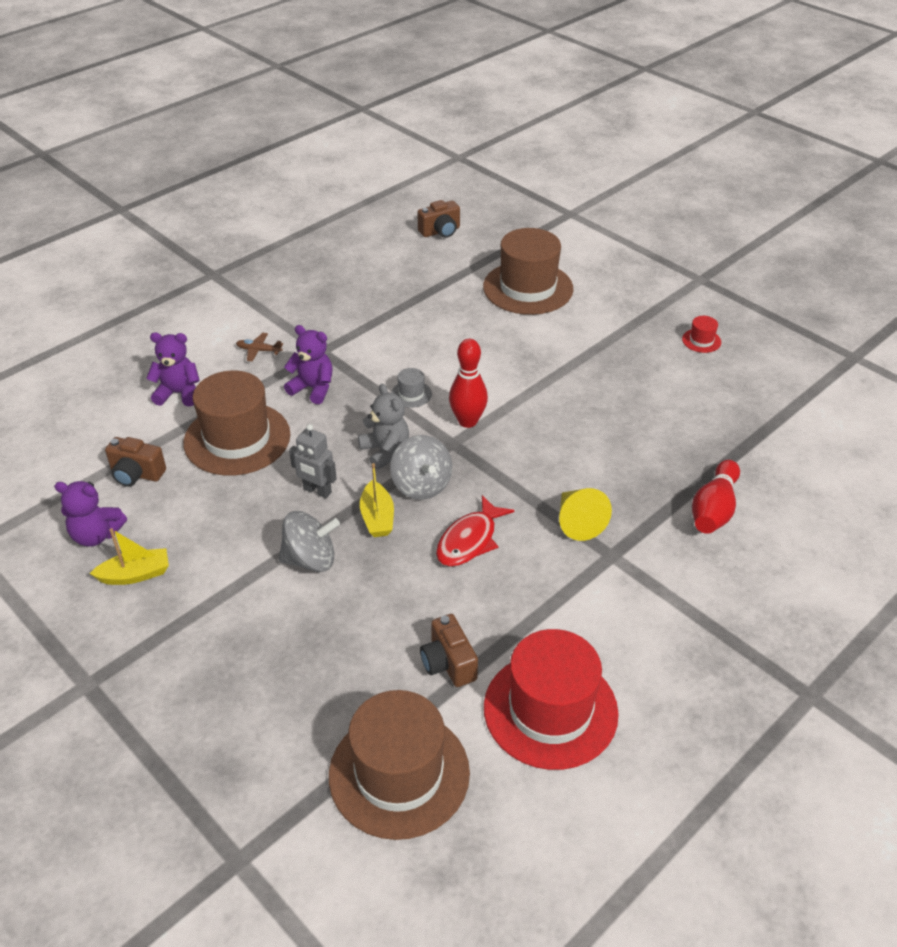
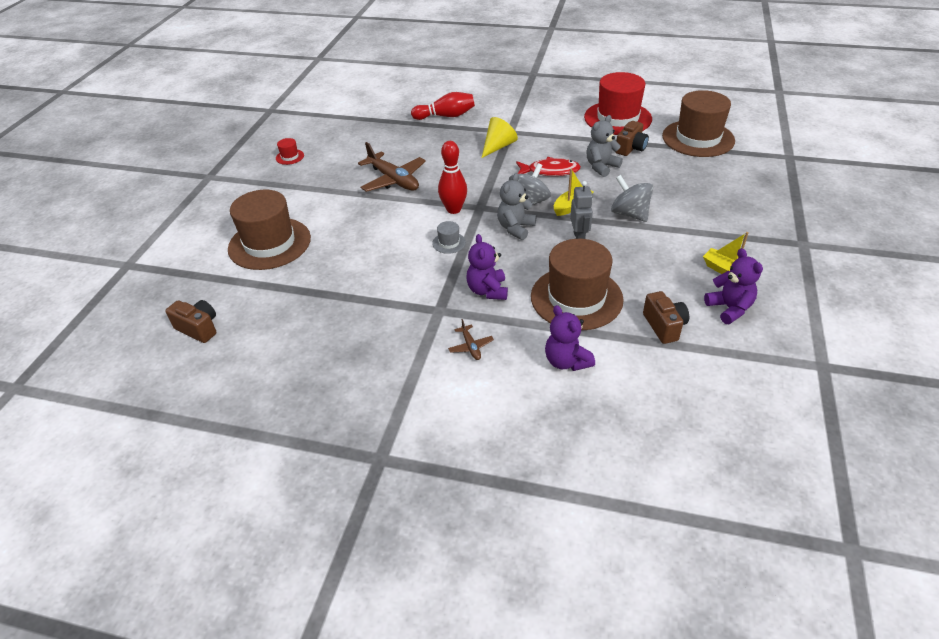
camera: 120 degrees left, 0 degrees up
none -> brown plane [358,142,426,192]
none -> grey teddy bear [586,115,623,177]

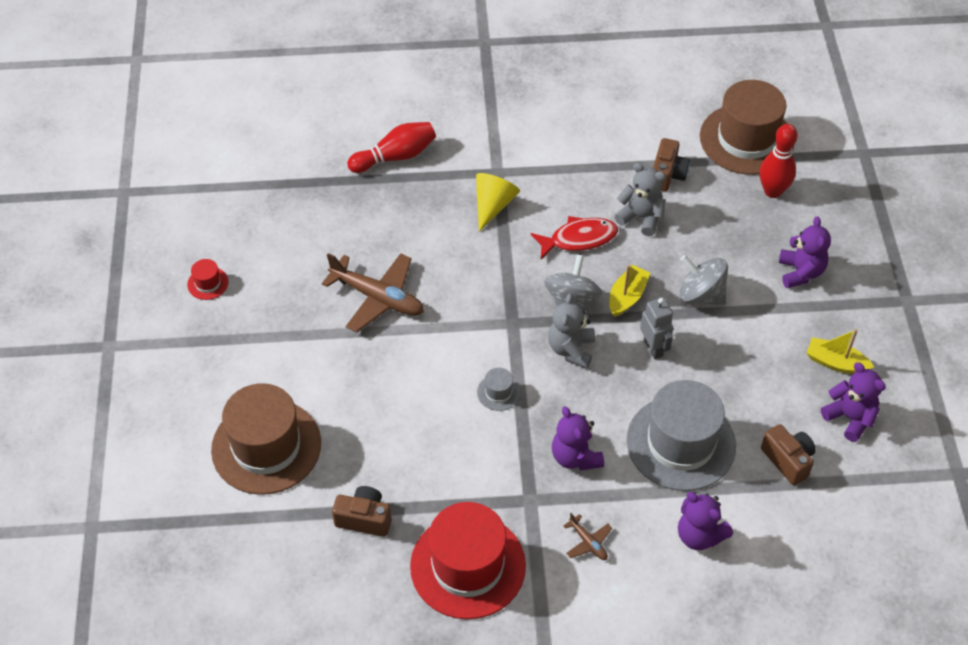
camera: 20 degrees left, 10 degrees up
brown camera [165,300,217,343] -> brown camera moved to [332,486,392,537]
red bowling pin [438,141,467,214] -> red bowling pin moved to [759,124,798,198]
brown hat [531,239,624,330] -> grey hat [626,380,736,491]
red hat [584,72,652,135] -> red hat moved to [410,502,526,619]
grey teddy bear [586,115,623,177] -> grey teddy bear turned 90 degrees clockwise [614,163,666,236]
none -> purple teddy bear [779,217,831,288]

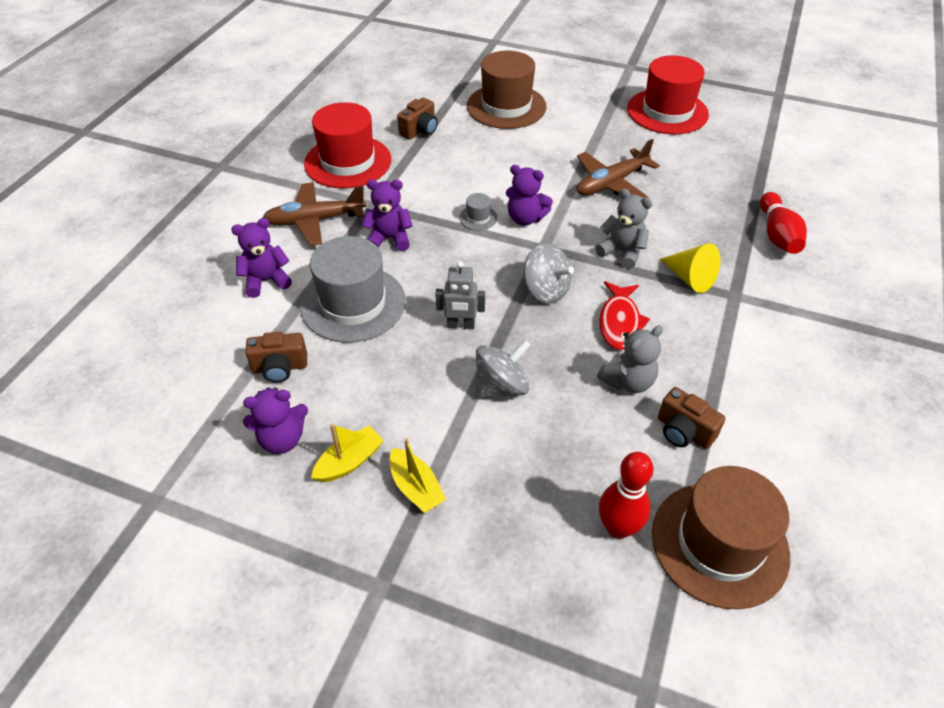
camera: 115 degrees right, 5 degrees down
red hat [187,259,229,300] -> red hat [627,55,709,134], size x2.47
grey teddy bear [548,294,595,369] -> grey teddy bear moved to [595,189,653,269]
brown plane [563,513,612,560] -> brown plane [263,182,366,246], size x2.15
yellow boat [609,265,650,317] -> yellow boat moved to [390,438,446,513]
purple teddy bear [779,217,831,288] -> purple teddy bear moved to [506,165,553,226]

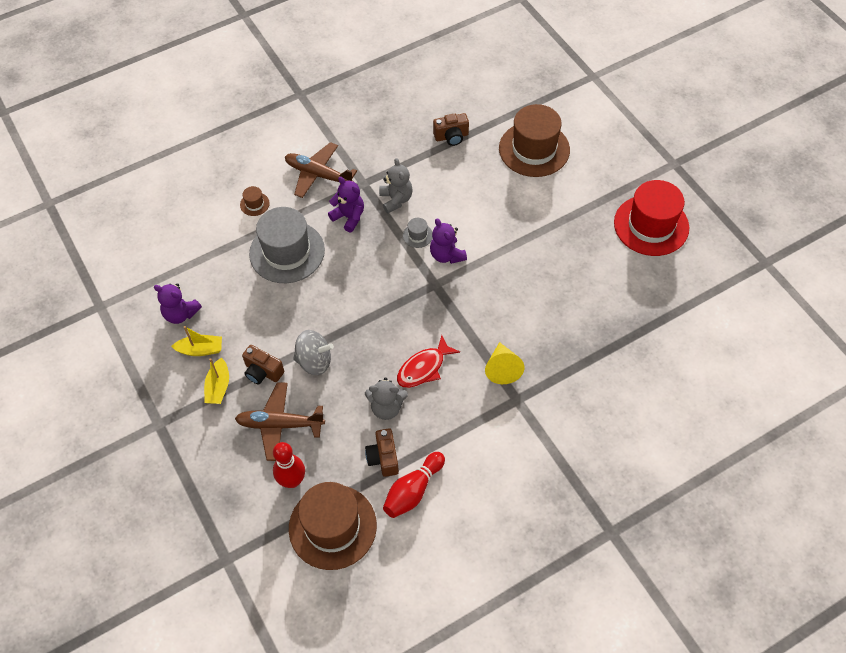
camera: 40 degrees right, 10 degrees up
purple teddy bear [231,218,292,298] -> brown hat [240,186,270,216]
brown camera [245,332,307,383] -> brown camera moved to [242,345,284,384]
red hat [304,102,391,188] -> none
grey robot [435,261,485,329] -> none
grey spinning top [524,243,574,304] -> none
brown plane [577,139,660,198] -> brown plane moved to [235,382,325,461]
grey teddy bear [595,189,653,269] -> grey teddy bear moved to [379,158,413,213]
red bowling pin [760,192,807,254] -> red bowling pin moved to [383,452,445,518]

